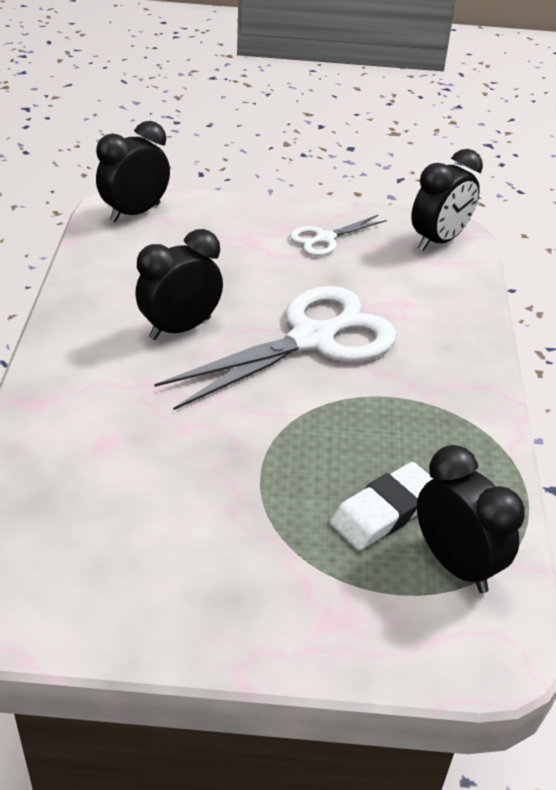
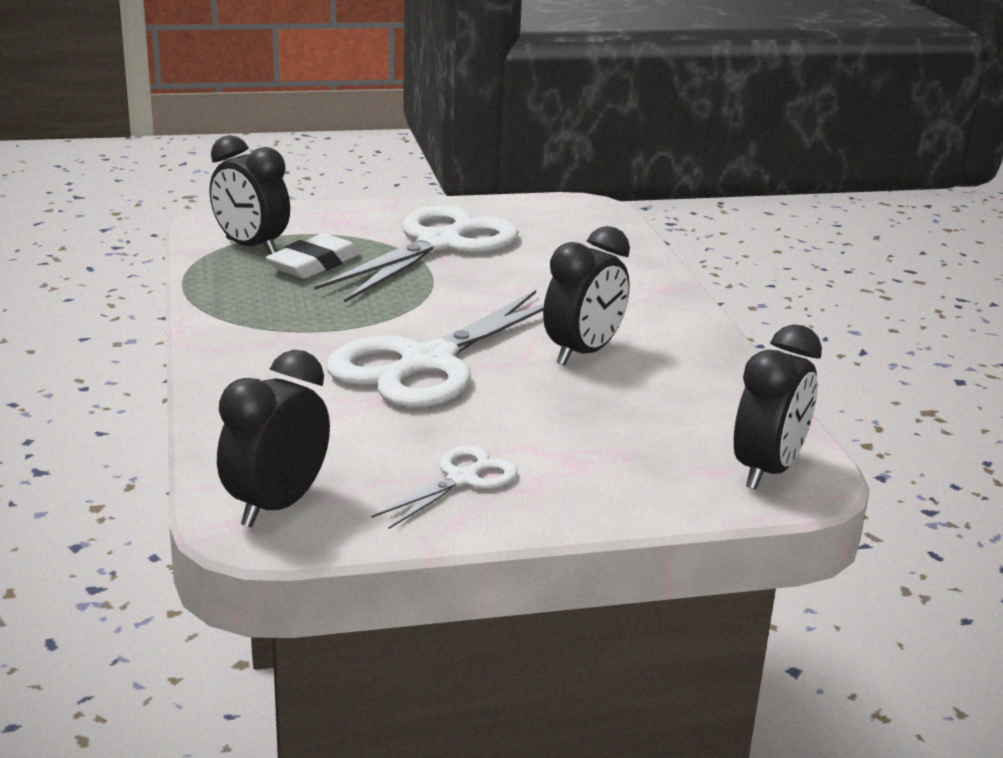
camera: 165 degrees right, 15 degrees down
none -> white scissors [315,205,519,303]

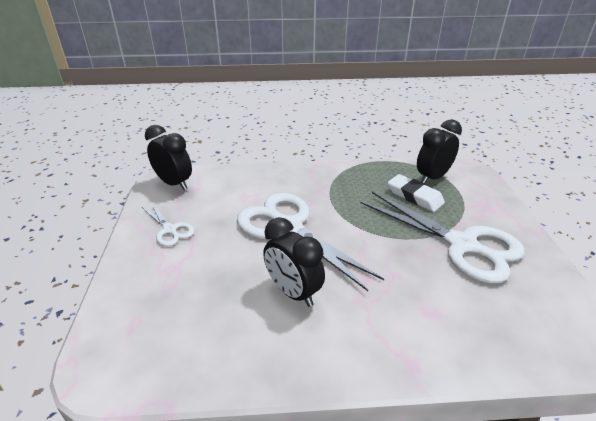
camera: 100 degrees right, 10 degrees up
black clock [734,324,822,490] -> none

